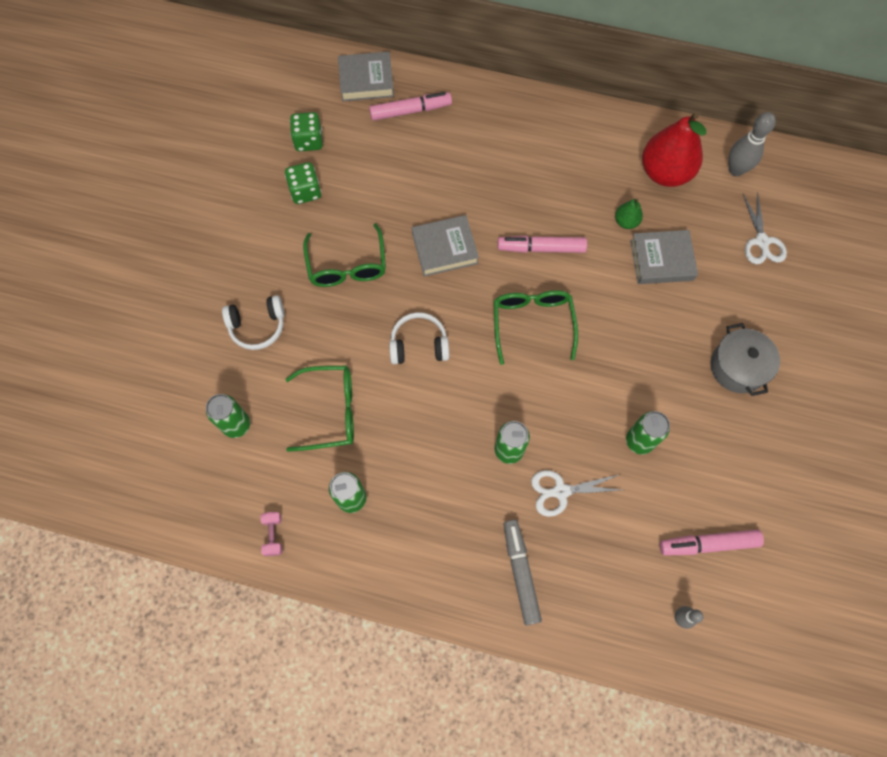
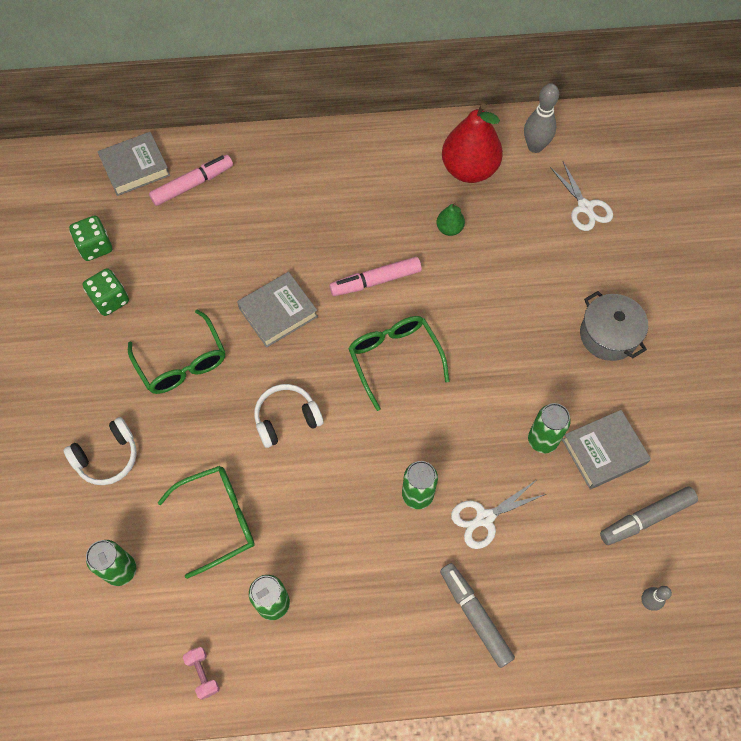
camera: 20 degrees left, 5 degrees down
grey book [630,230,698,284] -> grey book moved to [562,410,651,489]
pink marker [660,530,764,555] -> grey marker [600,487,698,545]

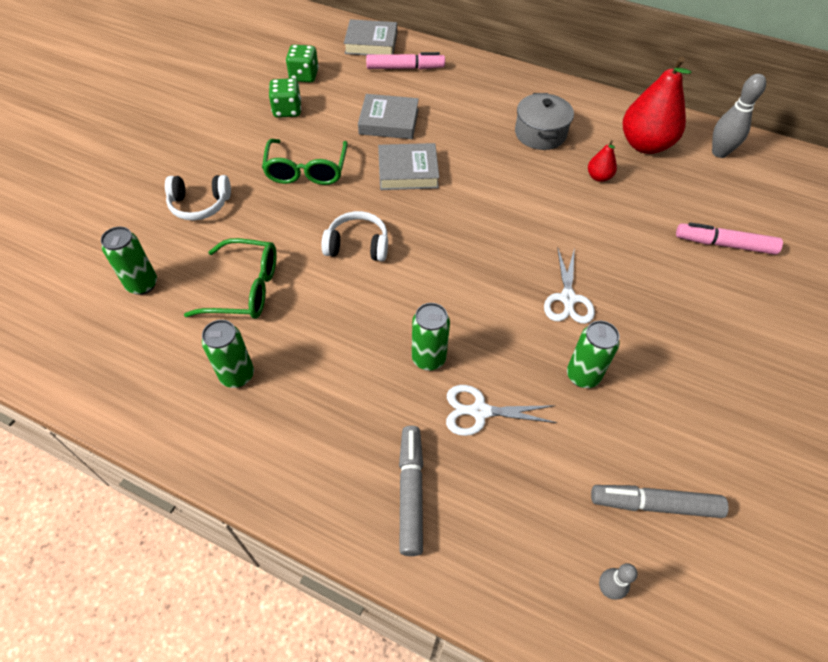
camera: 30 degrees right, 10 degrees down
pink dumbbell [183,647,220,700] -> none
pink marker [329,257,422,296] -> pink marker moved to [676,222,783,255]
green glasses [348,316,449,411] -> none
green pear [436,203,465,236] -> red pear [588,140,617,182]
white scissors [550,162,613,231] -> white scissors moved to [544,247,595,324]
grey book [562,410,651,489] -> grey book moved to [358,94,419,139]
grey pot [580,291,648,361] -> grey pot moved to [515,93,574,150]

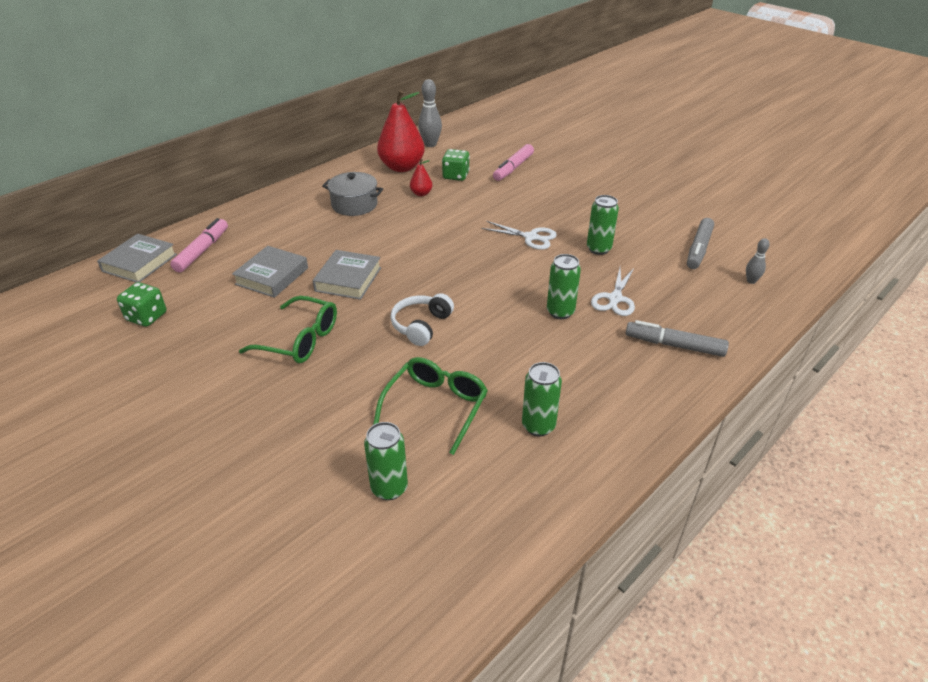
camera: 70 degrees left, 15 degrees down
white headphones [165,175,231,221] -> none
green dice [269,78,301,118] -> green dice moved to [442,149,470,181]

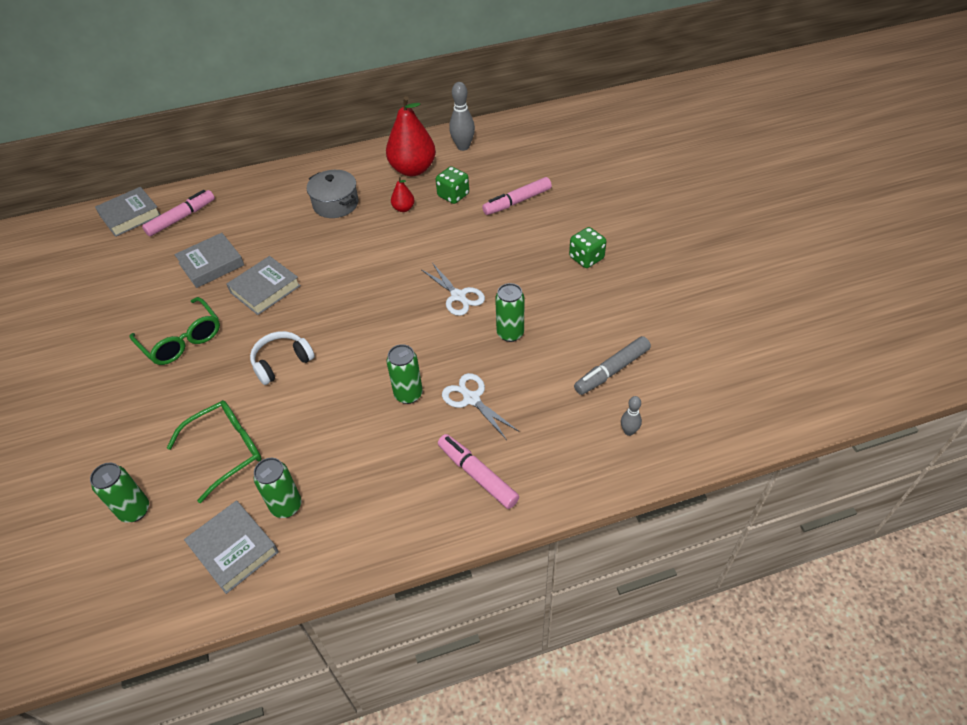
camera: 30 degrees right, 10 degrees up
green dice [117,282,166,327] -> green dice moved to [569,227,607,268]
white scissors [591,268,635,316] -> white scissors turned 90 degrees clockwise [442,373,518,440]
grey marker [626,320,729,357] -> pink marker [438,434,519,509]
none -> grey book [184,501,279,594]

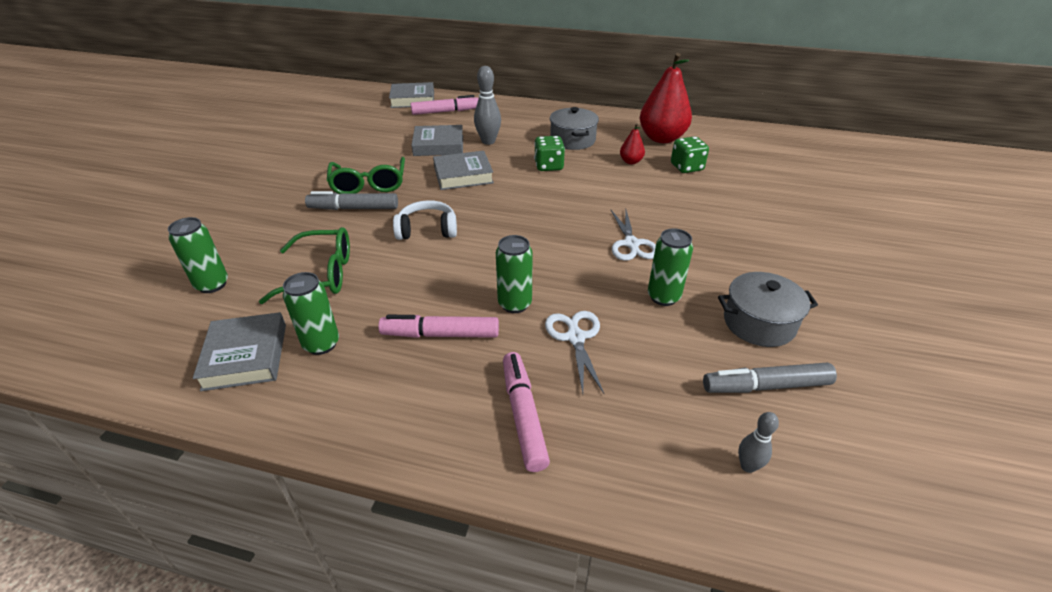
camera: 30 degrees right, 10 degrees down
grey bowling pin [449,82,475,151] -> grey bowling pin moved to [474,66,501,145]
pink marker [482,177,552,215] -> pink marker moved to [378,315,499,338]
green dice [569,227,607,268] -> green dice moved to [534,136,565,171]
none -> grey marker [305,191,398,210]
none -> grey pot [718,272,818,347]

